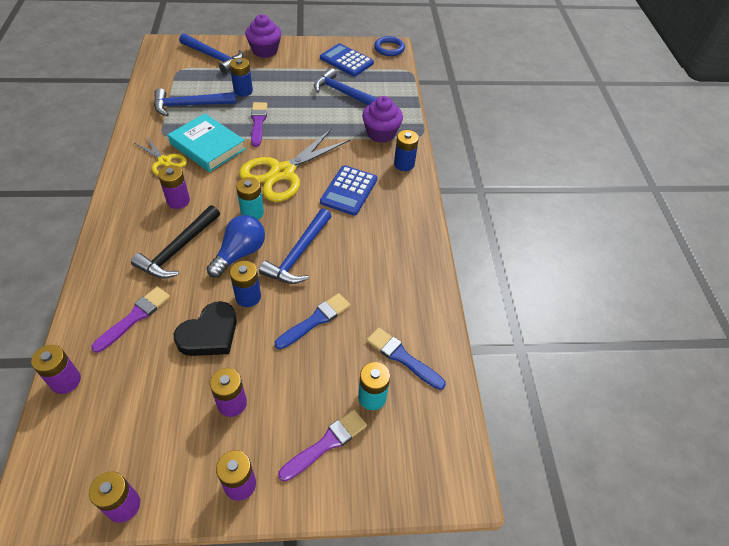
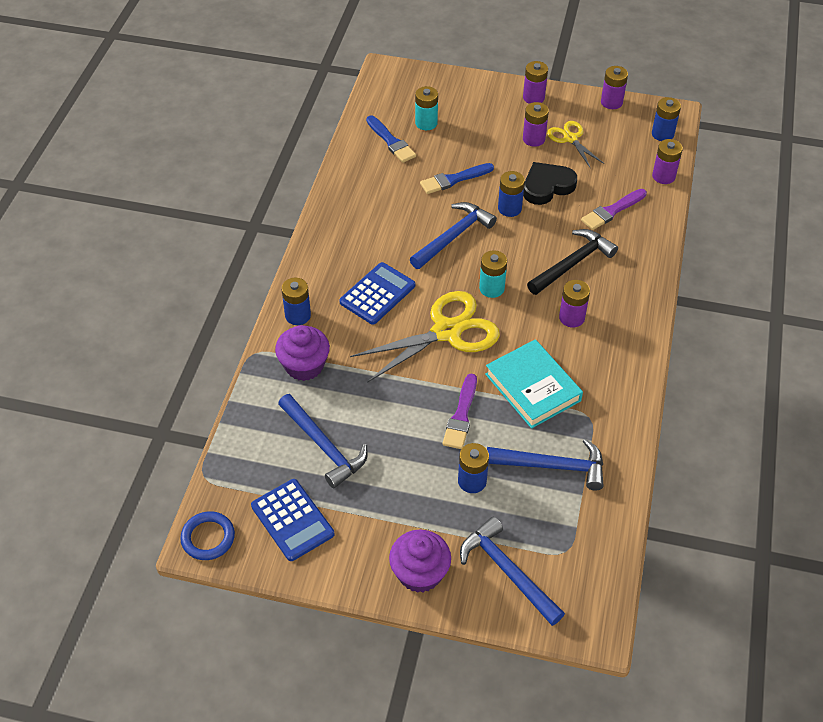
camera: 160 degrees left, 0 degrees up
yellow scissors [134,137,187,176] -> yellow scissors moved to [547,121,604,169]
blue light bulb [207,215,265,278] -> none
purple brush [278,409,367,481] -> none
none -> blue battery [652,97,681,141]

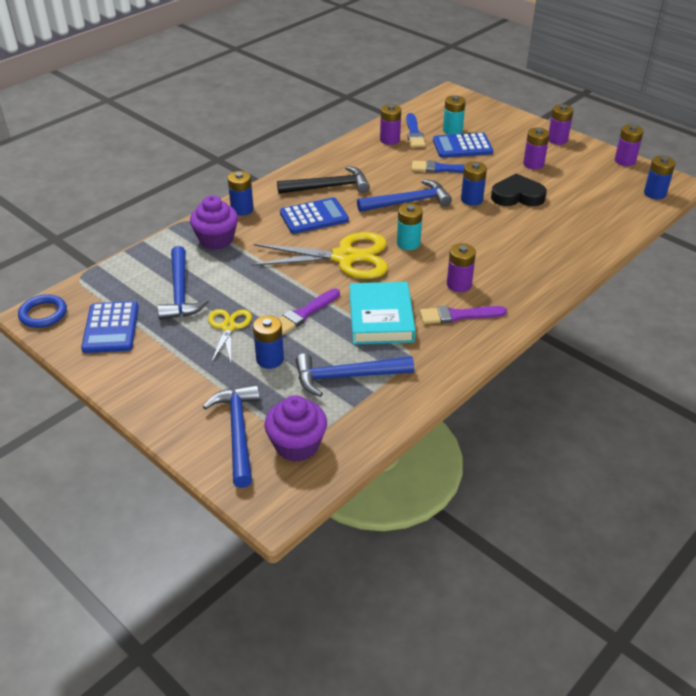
camera: 30 degrees right, 10 degrees down
purple cupcake [389,529,451,593] -> purple cupcake moved to [264,395,327,462]
blue hammer [487,439,603,491] -> blue hammer turned 135 degrees clockwise [295,353,414,397]
black hammer [527,229,618,295] -> black hammer moved to [277,166,370,194]
yellow scissors [547,121,604,169] -> yellow scissors moved to [208,309,252,363]
purple brush [581,189,647,230] -> purple brush moved to [420,306,507,324]
purple battery [652,139,683,184] -> purple battery moved to [380,104,401,145]
none -> blue calculator [433,133,493,158]

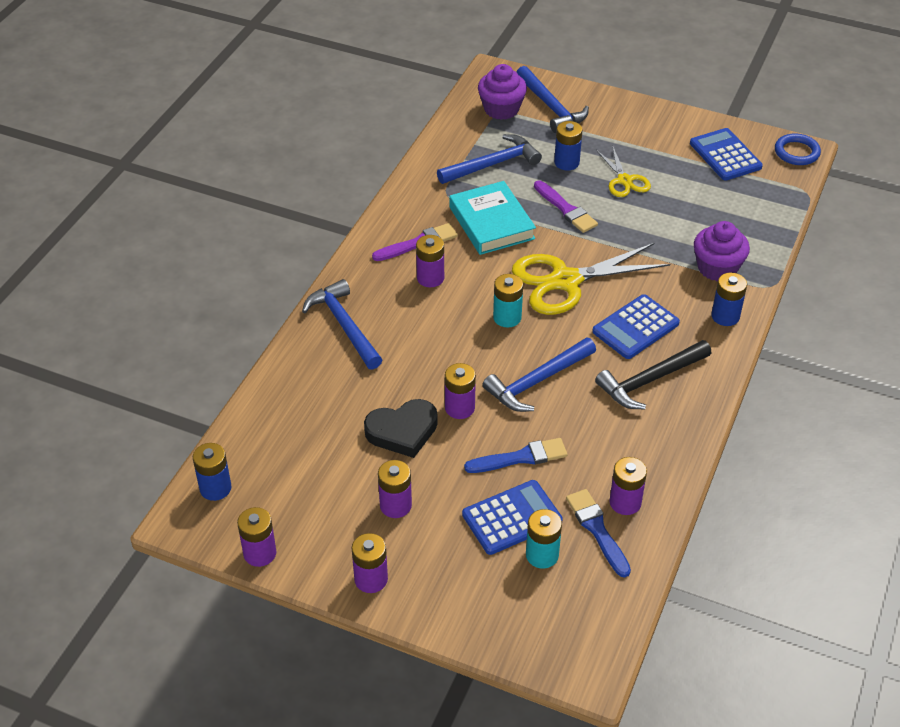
camera: 160 degrees right, 5 degrees up
blue hammer [157,246,209,320] -> blue hammer moved to [302,279,382,370]
purple brush [278,288,340,335] -> purple brush turned 120 degrees clockwise [534,180,598,233]
blue battery [461,162,487,206] -> purple battery [445,363,476,419]

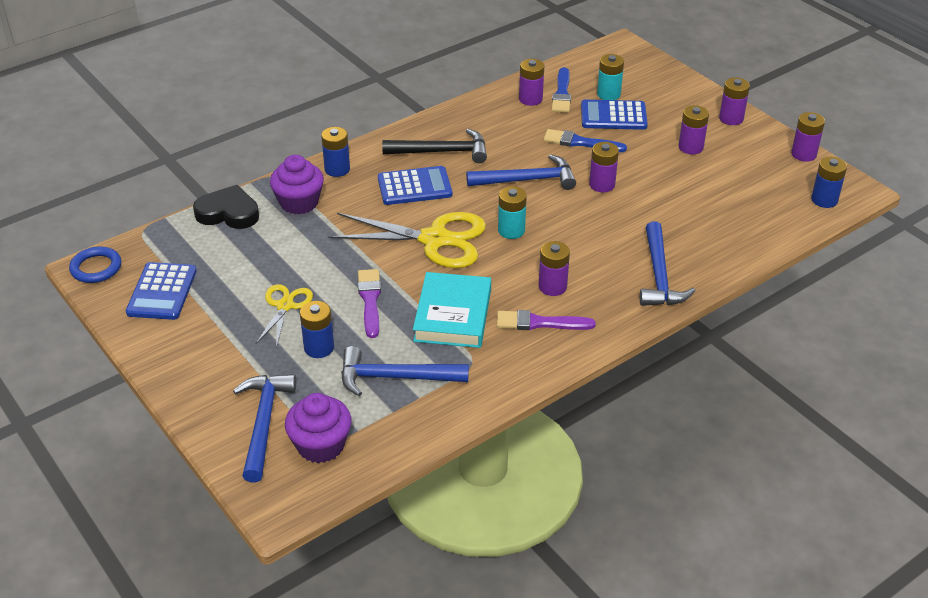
camera: 150 degrees left, 5 degrees down
black heart [364,399,438,458] -> black heart moved to [193,185,259,229]

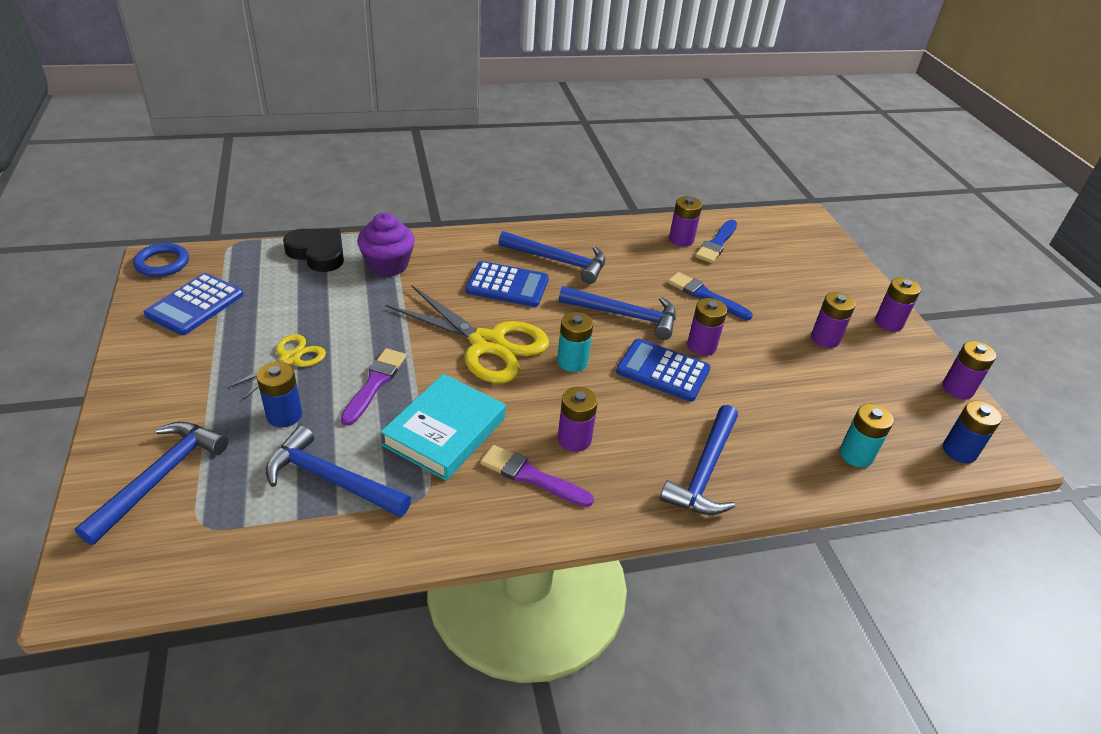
camera: 20 degrees right, 0 degrees up
purple cupcake [285,393,352,463] -> none
blue battery [321,127,350,177] -> none
black hammer [382,129,487,163] -> blue hammer [499,231,605,284]
blue calculator [581,100,648,130] -> blue calculator moved to [616,339,711,402]
turquoise battery [597,54,624,100] -> turquoise battery moved to [840,404,894,467]

